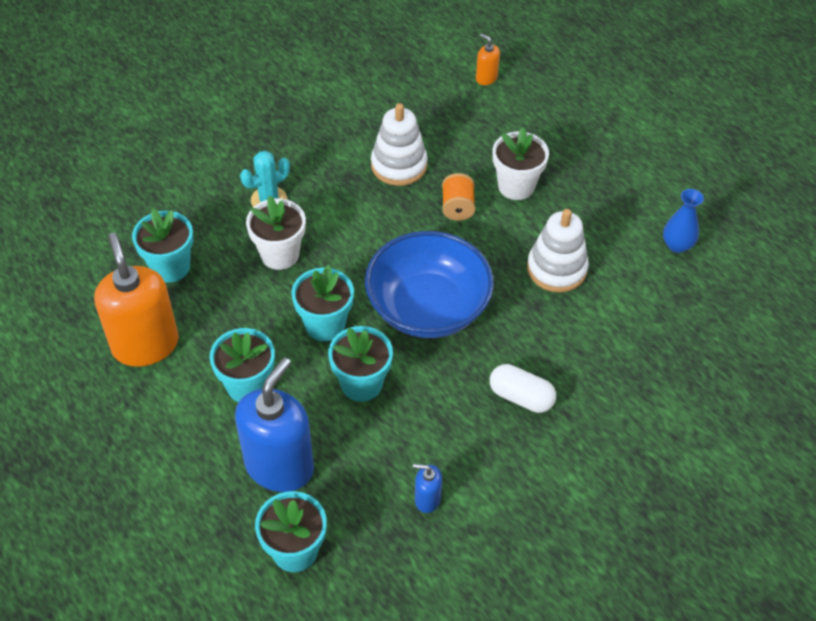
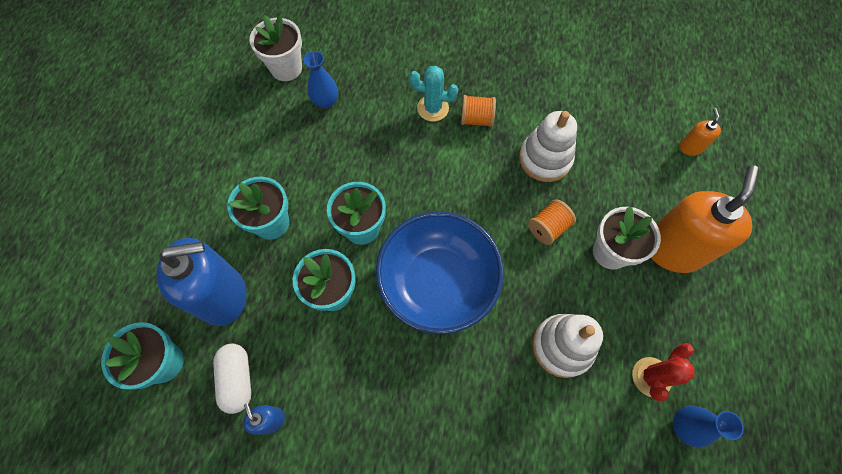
camera: 50 degrees right, 15 degrees up
orange soap dispenser [94,233,179,367] -> orange soap dispenser moved to [651,165,759,273]
turquoise flower pot [132,208,194,283] -> blue vase [303,51,338,108]
white flower pot [246,196,306,270] -> white flower pot moved to [249,15,302,81]
white capsule [490,364,556,413] -> white capsule moved to [213,344,251,414]
none -> orange spool [461,95,496,127]
none -> red cactus [632,343,695,401]

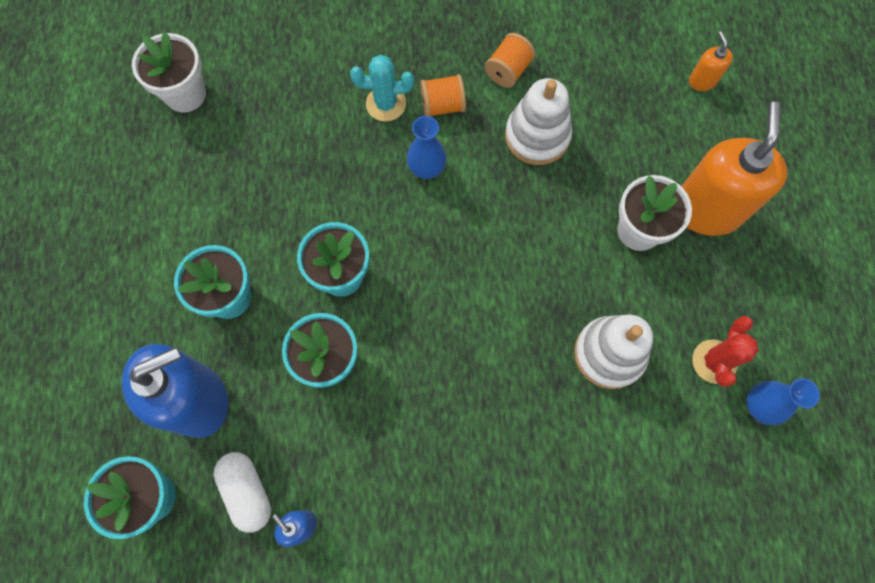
camera: 15 degrees left, 5 degrees up
blue vase [303,51,338,108] -> blue vase moved to [407,116,446,179]
blue bowl [376,211,504,334] -> none
orange spool [528,199,576,245] -> orange spool moved to [485,33,535,88]

